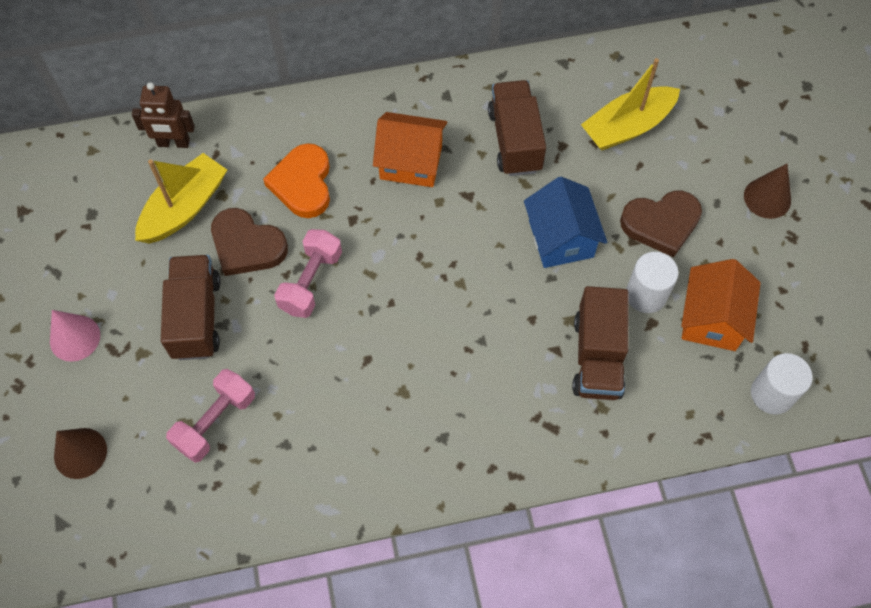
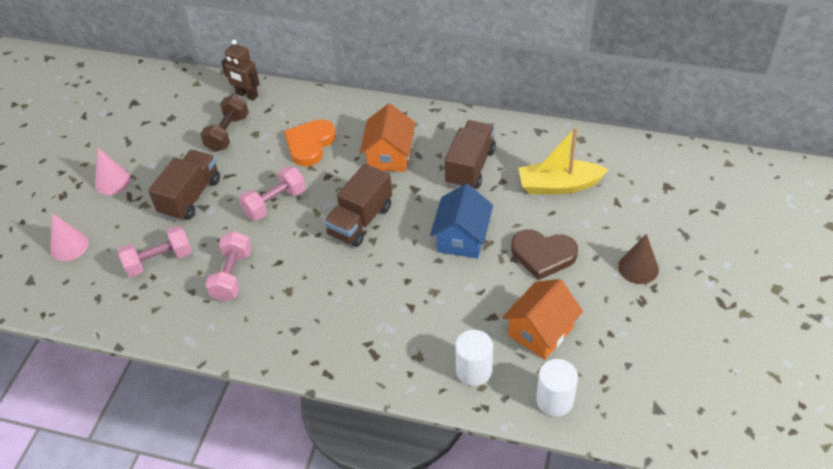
camera: 30 degrees right, 15 degrees down
brown cone [54,428,107,479] -> pink cone [51,213,89,261]
yellow boat [135,153,227,244] -> brown dumbbell [200,95,249,152]
brown heart [211,208,288,276] -> none
orange house [373,112,447,187] -> orange house turned 60 degrees clockwise [360,103,415,172]
brown truck [572,286,628,400] -> brown truck moved to [324,163,392,247]
white cylinder [626,252,679,313] -> white cylinder moved to [455,330,493,386]
none -> pink dumbbell [205,231,251,301]

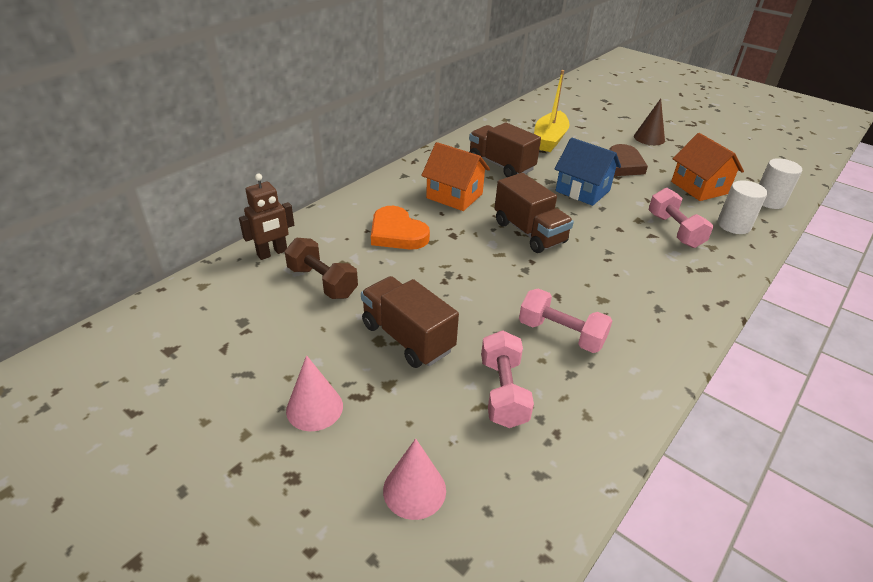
camera: 70 degrees left, 10 degrees down
pink dumbbell [239,166,306,220] -> pink dumbbell moved to [649,188,713,248]

